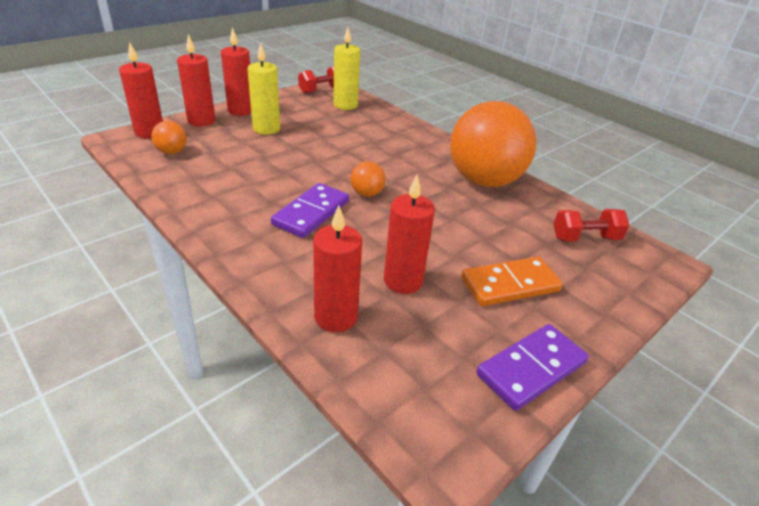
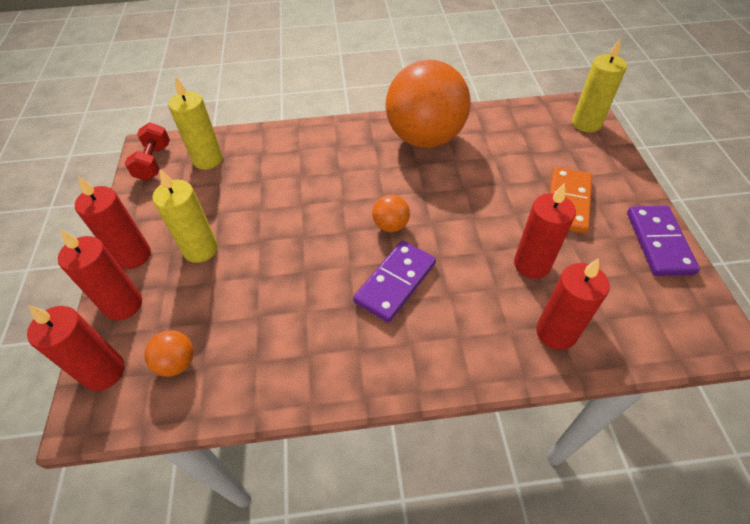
camera: 50 degrees left, 15 degrees up
purple domino [271,183,349,238] -> purple domino turned 60 degrees clockwise [353,241,436,323]
red dumbbell [553,209,630,242] -> none
none -> yellow candle [572,37,627,132]

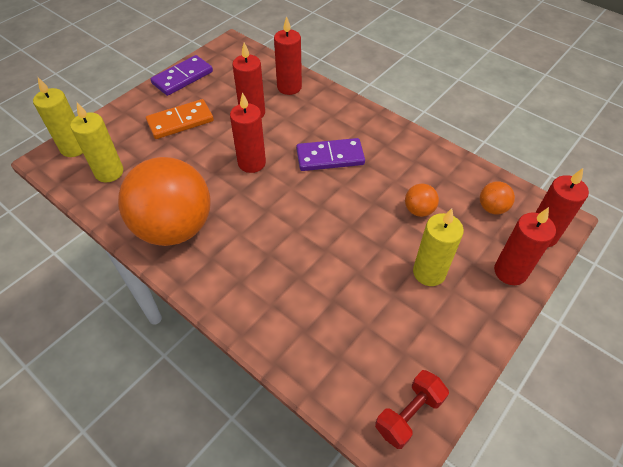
camera: 135 degrees left, 0 degrees up
red candle [75,176,151,269] -> red candle moved to [230,92,266,173]
yellow candle [168,76,223,170] -> yellow candle moved to [70,103,123,183]
orange ball [372,195,410,232] -> orange ball moved to [405,184,439,217]

